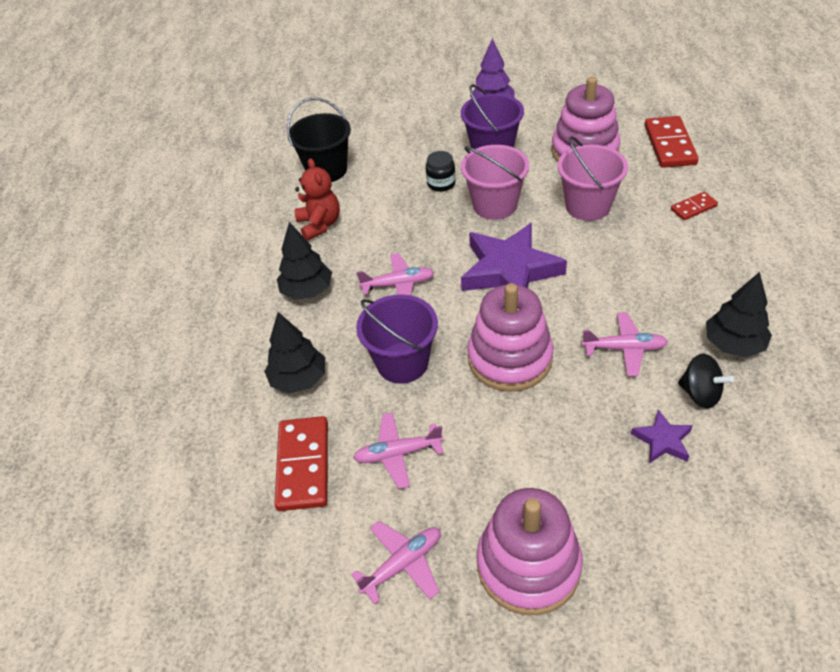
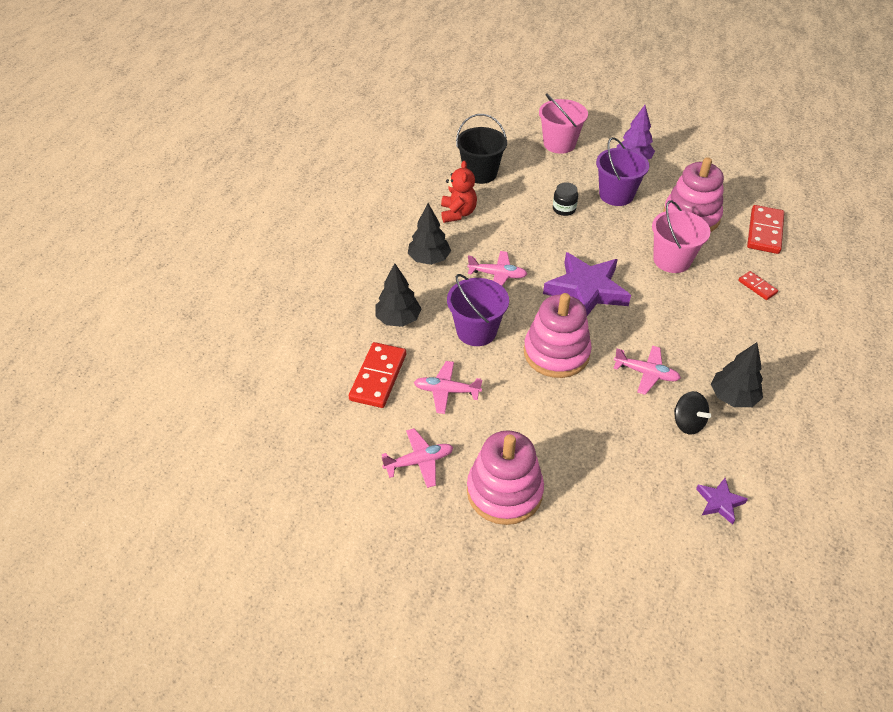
camera: 15 degrees right, 0 degrees up
pink bucket [461,145,529,220] -> pink bucket moved to [539,93,588,154]
purple star [631,410,693,463] -> purple star moved to [696,478,748,525]
red domino [671,192,718,220] -> red domino turned 60 degrees clockwise [738,271,778,300]

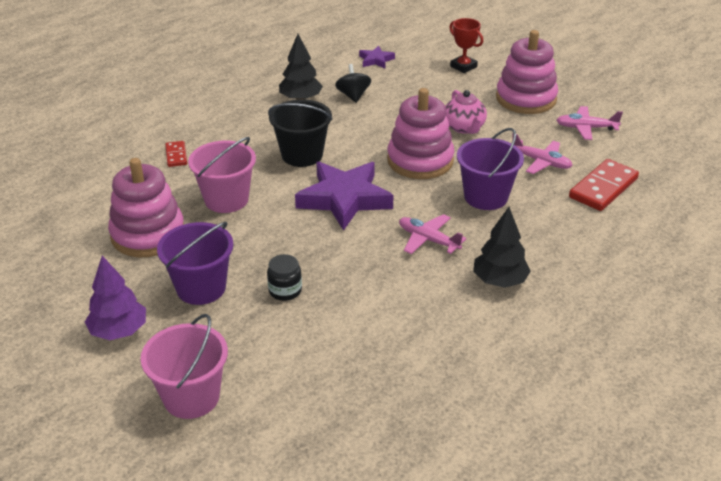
camera: 155 degrees left, 10 degrees down
black tree [375,263,422,327] -> none
red teddy bear [441,160,477,223] -> none
black bucket [456,114,507,184] -> black bucket moved to [268,99,333,167]
pink plane [614,346,681,395] -> none
red domino [747,205,784,254] -> none
none -> pink teapot [445,90,487,134]
none -> red trophy [449,18,483,73]

